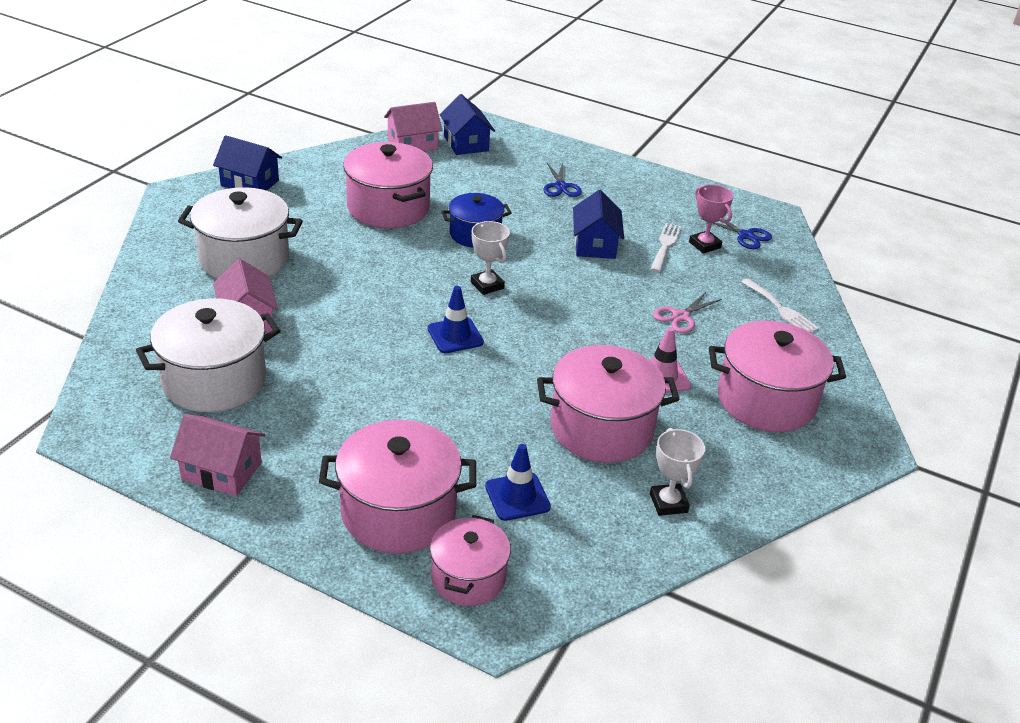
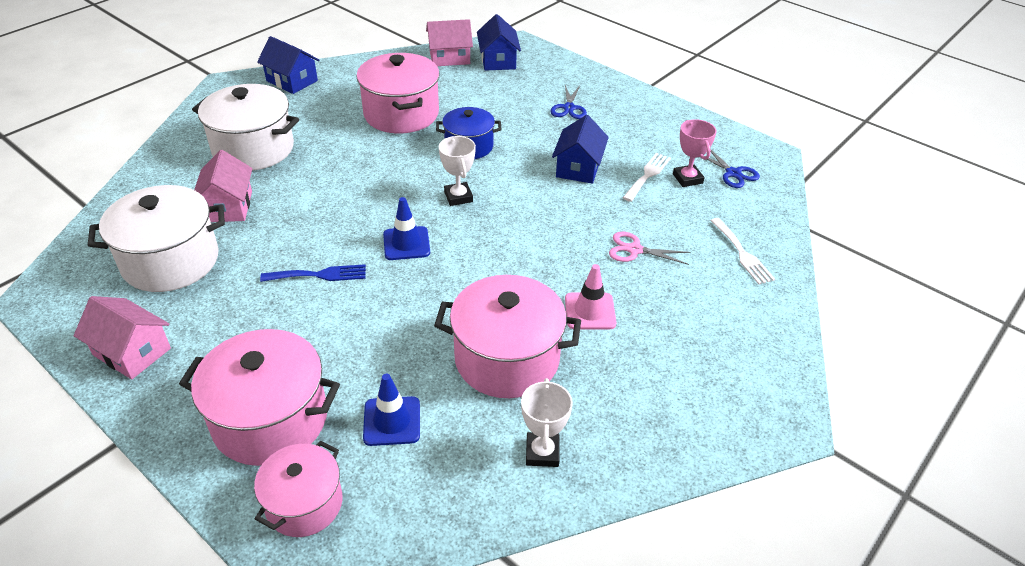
camera: 15 degrees right, 5 degrees up
pink scissors [653,291,722,333] -> pink scissors turned 45 degrees clockwise [609,232,690,265]
pink pot [709,321,846,432] -> none
none -> blue fork [260,264,366,282]

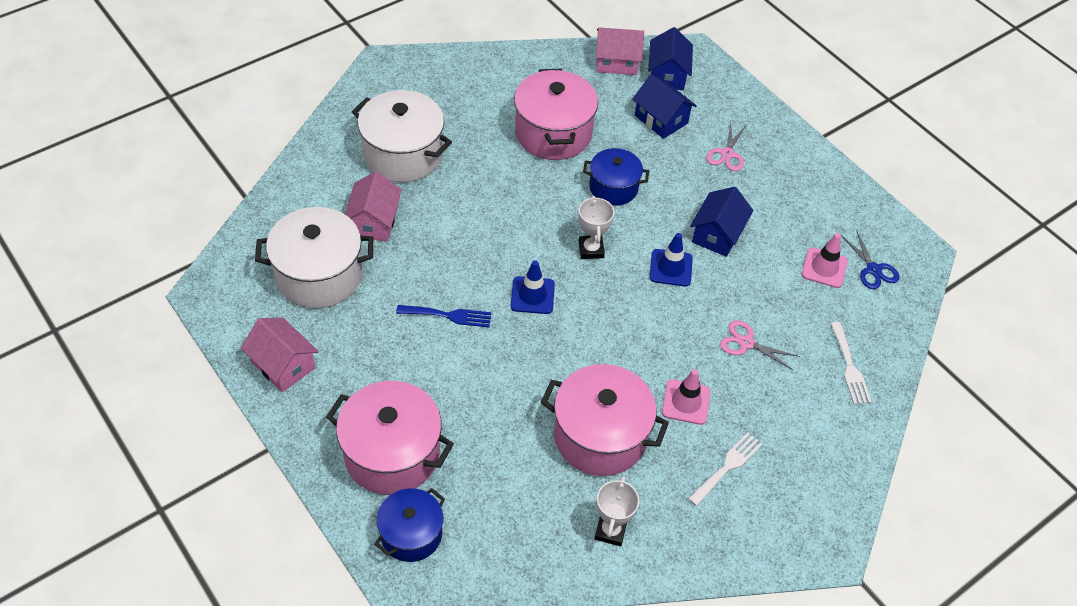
camera: 10 degrees right, 10 degrees up
pink pot [254,441,343,537] -> blue pot [375,488,445,562]
blue house [257,36,319,94] -> blue house moved to [632,74,697,139]
blue traffic cone [363,374,420,446] -> blue traffic cone moved to [649,233,693,287]
blue scissors [550,85,587,119] -> pink scissors [706,122,746,171]
white fork [623,153,671,202] -> white fork moved to [688,433,762,506]
pink trophy [673,119,717,187] -> pink traffic cone [802,233,848,288]

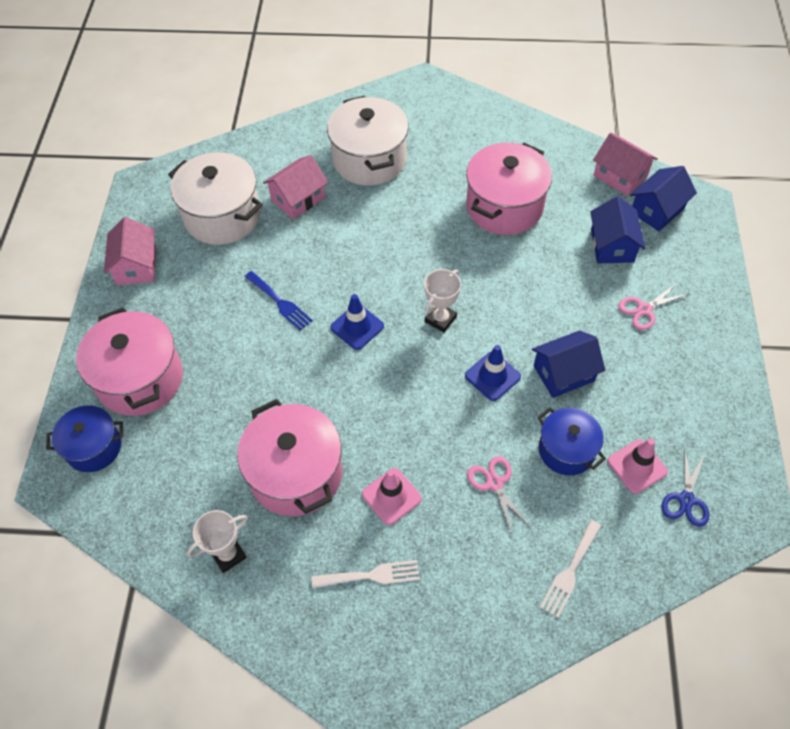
camera: 45 degrees right, 5 degrees up
blue pot [583,148,649,206] -> blue pot moved to [538,407,606,475]

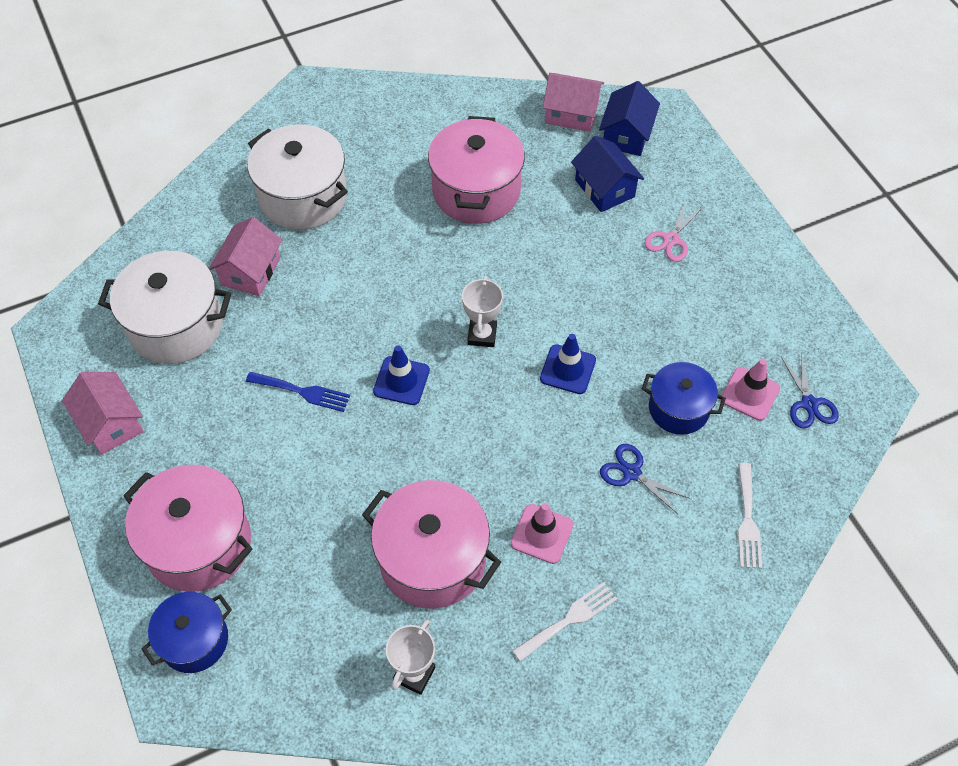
camera: 30 degrees left, 0 degrees up
pink scissors [467,456,531,534] -> blue scissors [600,444,690,514]
blue house [532,330,606,398] -> none

